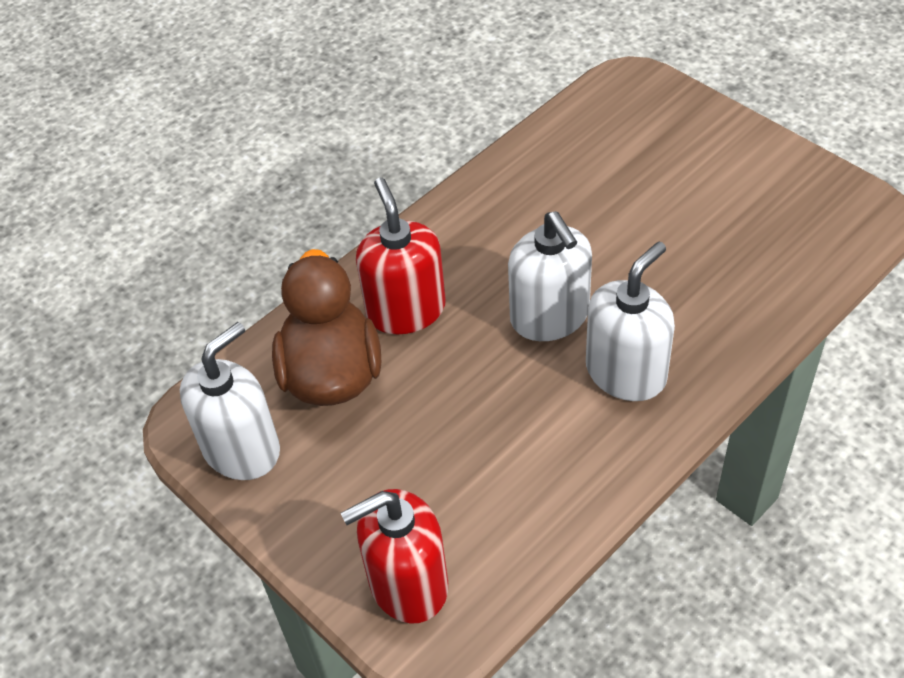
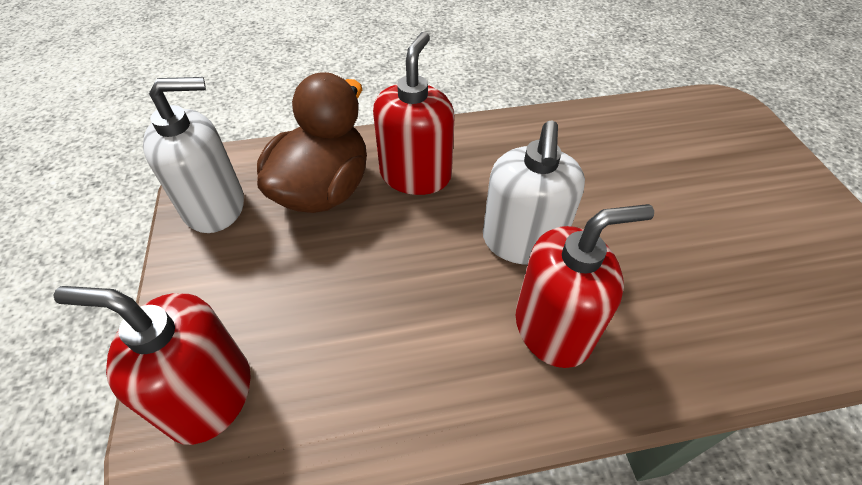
camera: 30 degrees right, 0 degrees up
white soap dispenser [586,241,675,401] -> red soap dispenser [516,204,654,368]

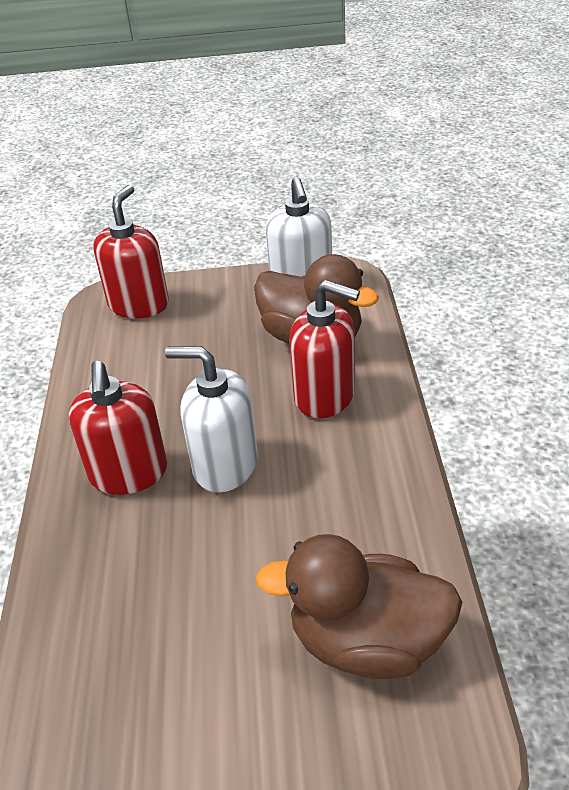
camera: 100 degrees right, 10 degrees down
none -> brown duck [256,534,462,679]

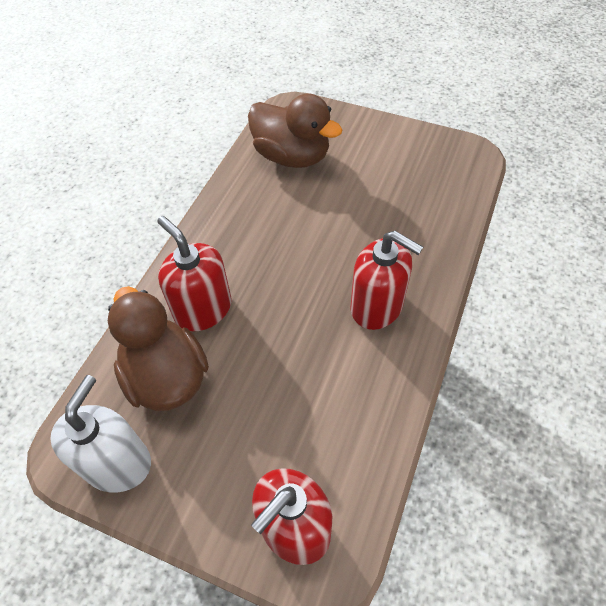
camera: 155 degrees left, 15 degrees up
red soap dispenser [69,361,167,495] -> red soap dispenser turned 105 degrees clockwise [350,231,423,330]
white soap dispenser [165,346,258,493] -> none

